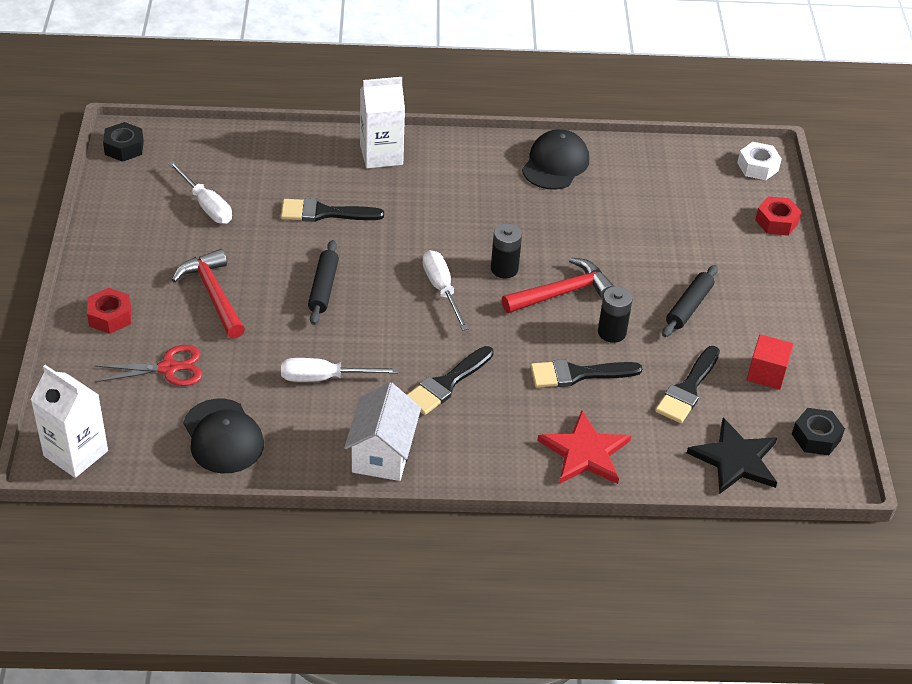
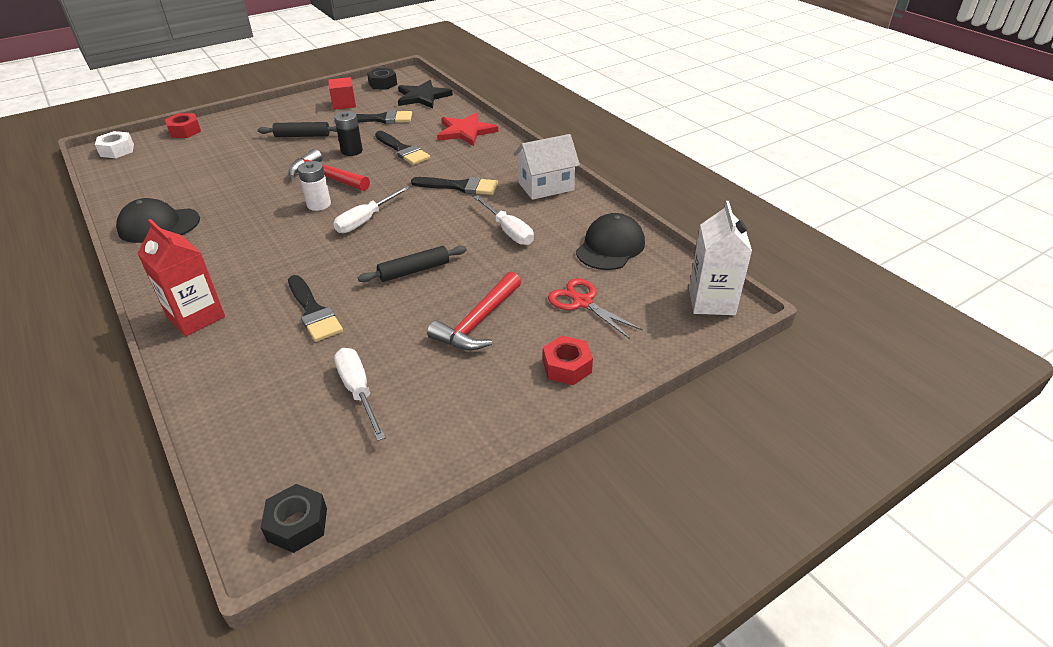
camera: 120 degrees left, 5 degrees down
white screwdriver [168,161,232,224] -> white screwdriver turned 45 degrees counterclockwise [334,348,386,441]
white carton [360,77,405,168] -> red carton [137,219,225,336]
black battery [491,224,522,278] -> white battery [298,161,331,211]

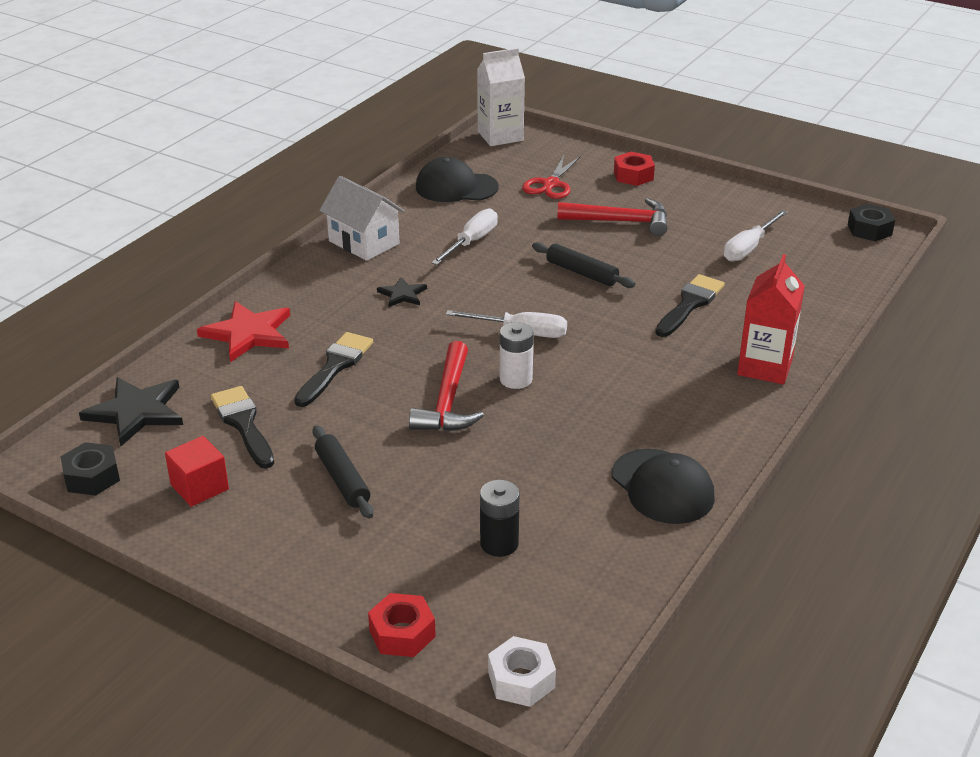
camera: 115 degrees left, 5 degrees down
black battery [334,111,363,156] -> black battery moved to [480,480,520,557]
black brush [411,177,498,195] -> black star [377,277,427,308]

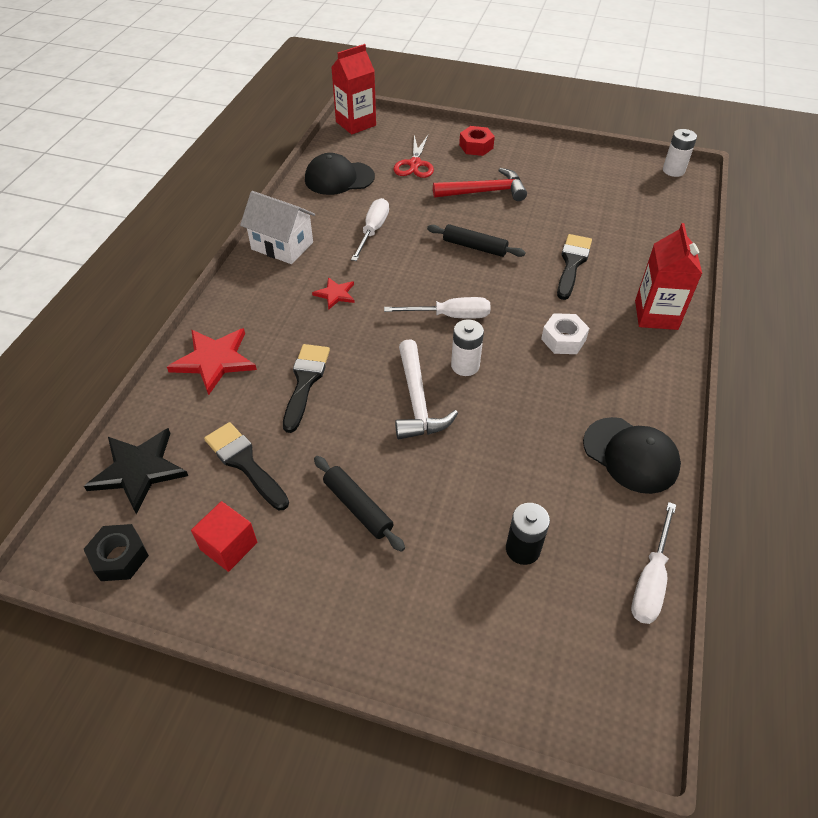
camera: 15 degrees left, 15 degrees up
red nut [368,593,436,657] -> none
black star [377,277,427,308] -> red star [312,277,355,310]
red hammer [409,341,484,431] -> white hammer [395,339,458,439]
white carton [477,48,525,146] -> red carton [331,44,376,134]
white nut [488,636,556,707] -> white nut moved to [541,313,589,354]
white screwdriver [724,210,788,262] -> white screwdriver moved to [631,502,676,624]
black nut [848,204,895,242] -> white battery [663,129,697,177]

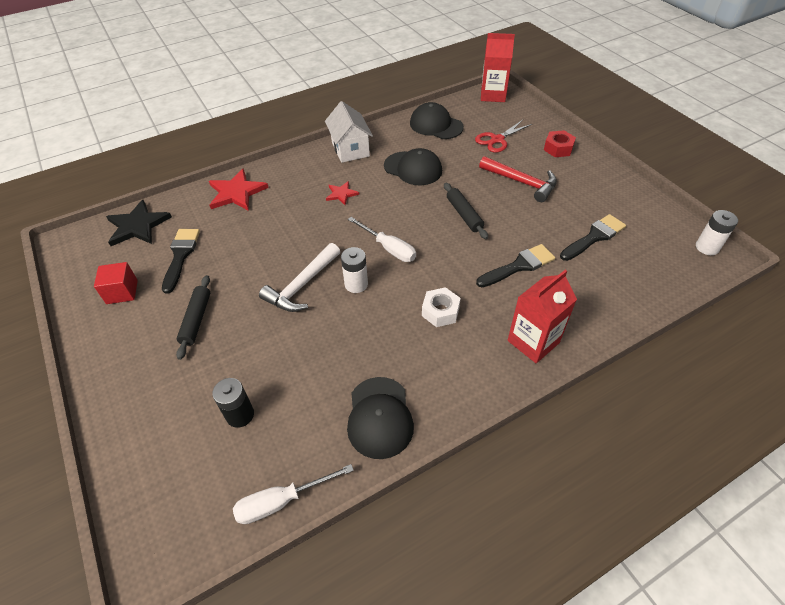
camera: 45 degrees right, 0 degrees up
black nut [84,524,149,581] -> none
black brush [283,344,330,433] -> black brush moved to [560,214,626,261]
white screwdriver [351,198,389,261] -> black cap [384,148,442,186]

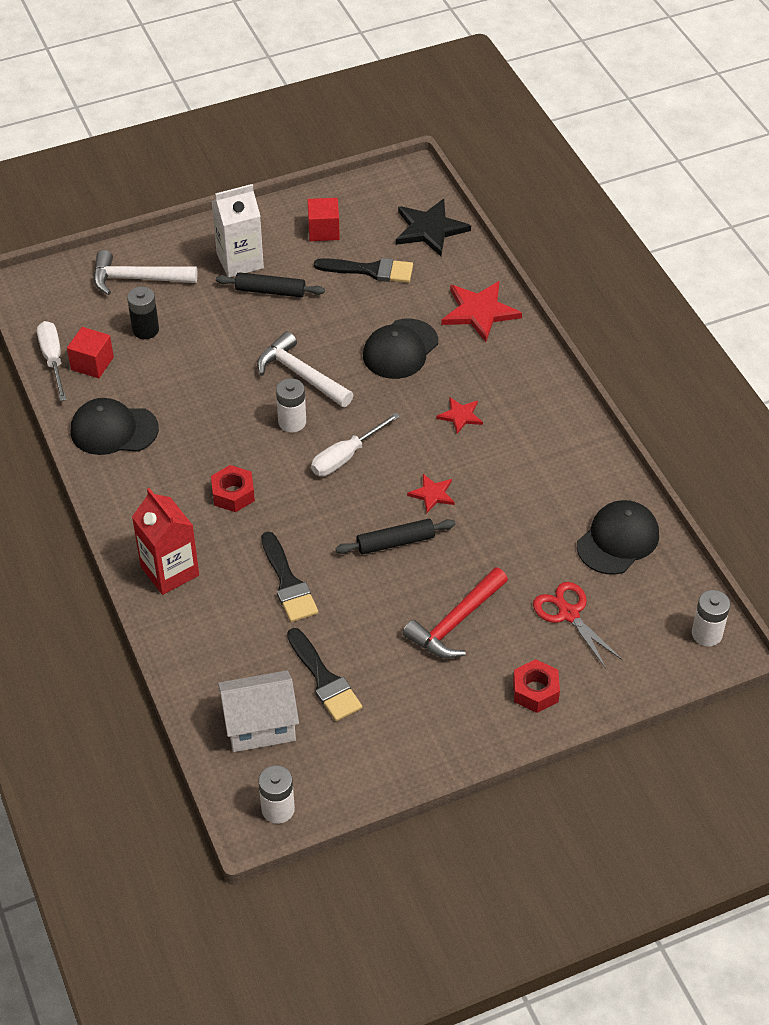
camera: 95 degrees right, 0 degrees up
white house [325,101,373,163] -> white house moved to [218,670,299,752]
black cap [384,148,442,186] -> black cap moved to [363,318,438,379]
white nut [422,287,461,327] -> red nut [211,465,255,512]
red carton [481,33,515,102] -> white battery [692,590,730,646]
none -> red cube [67,327,114,378]
none -> white hammer [93,250,197,295]
none -> white carton [211,184,264,277]
none -> red star [407,474,455,513]

